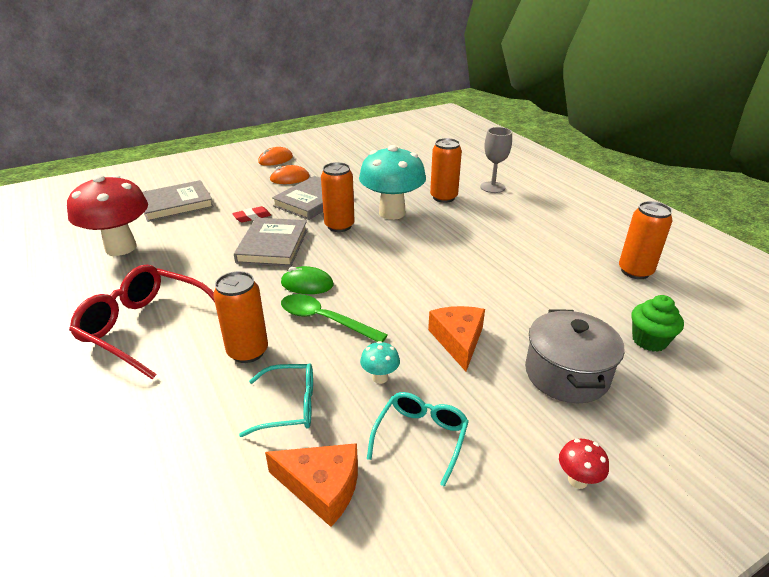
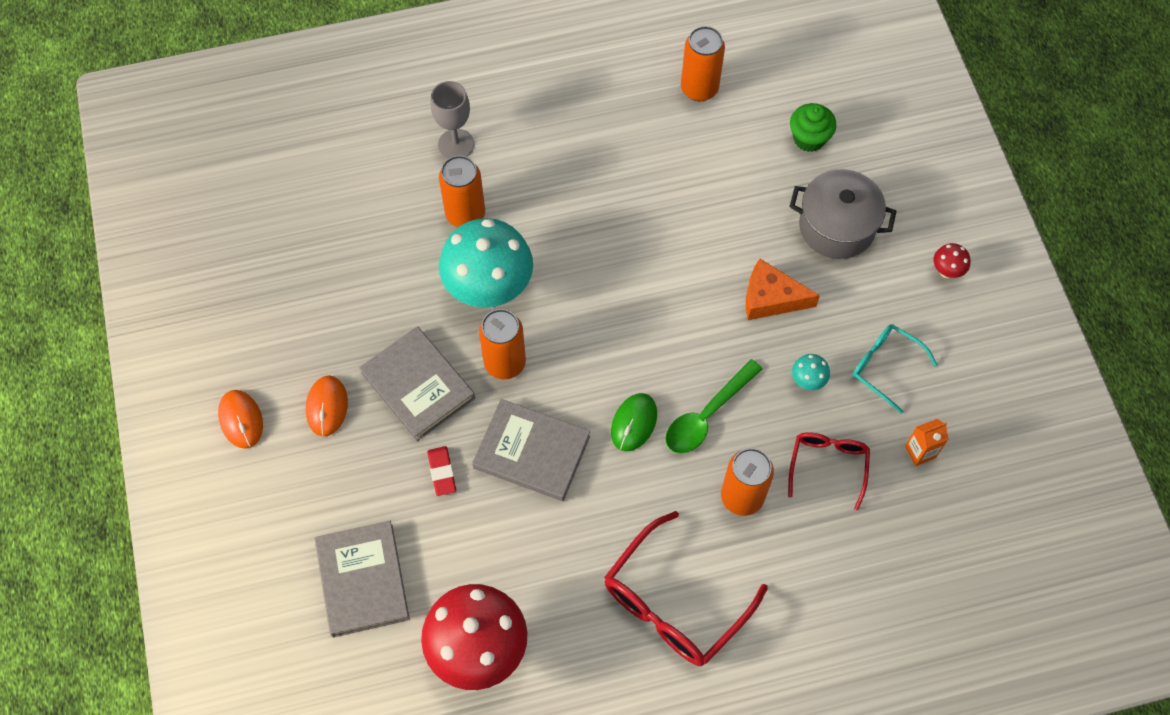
camera: 75 degrees left, 30 degrees up
turquoise glasses [239,363,313,437] -> red glasses [788,432,870,510]
orange cheese [265,443,358,527] -> orange carton [905,419,949,466]

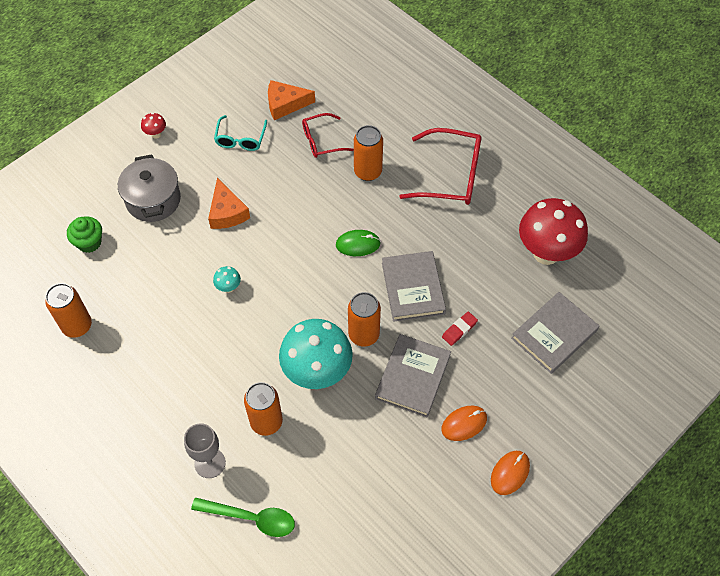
camera: 120 degrees left, 5 degrees down
green spoon [665,359,762,454] -> green spoon moved to [191,497,295,537]
turquoise mushroom [792,354,830,390] -> turquoise mushroom moved to [213,266,241,293]
orange carton [905,419,949,466] -> orange cheese [268,80,315,120]

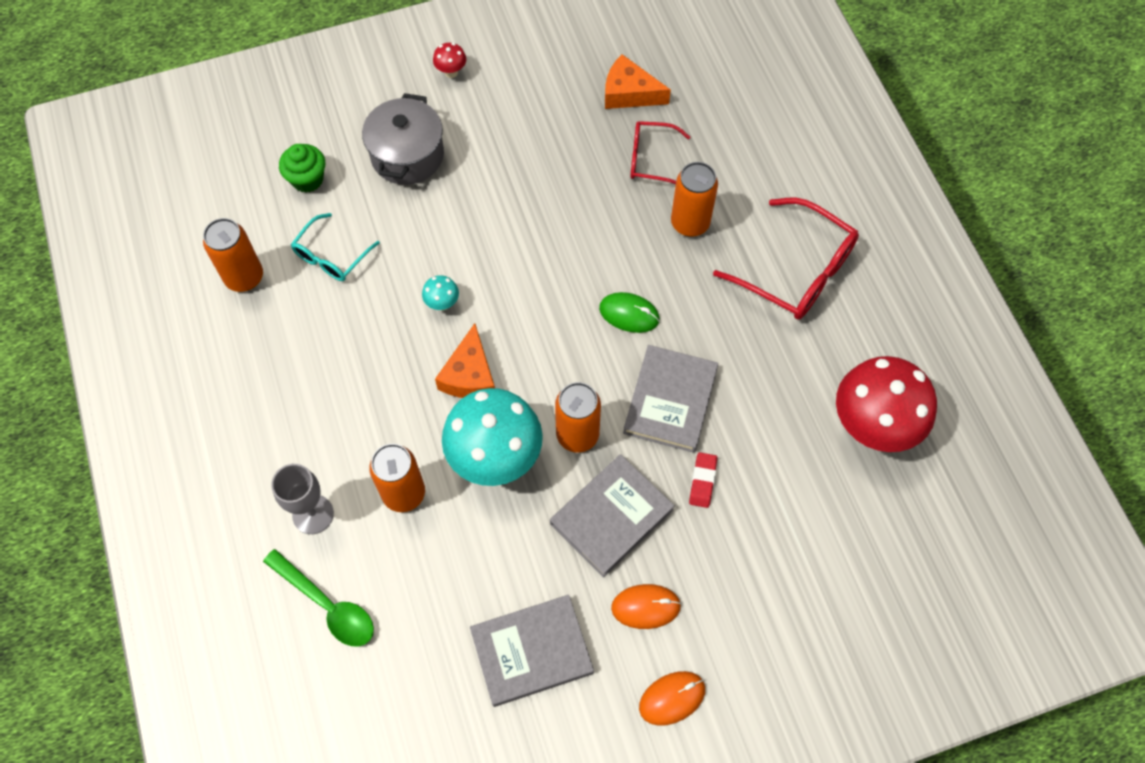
camera: 25 degrees right, 5 degrees up
orange cheese [208,178,250,229] -> orange cheese moved to [435,323,495,398]
turquoise glasses [214,115,267,151] -> turquoise glasses moved to [291,213,380,281]
red eraser [442,312,478,346] -> red eraser turned 60 degrees counterclockwise [689,452,718,508]
grey book [511,292,599,374] -> grey book moved to [470,595,594,707]

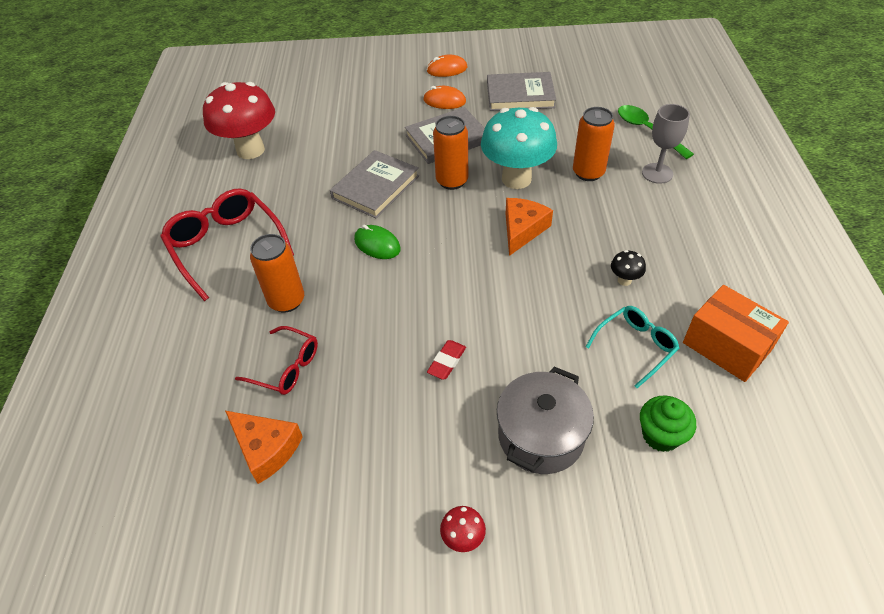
camera: 160 degrees left, 15 degrees down
orange can [203,218,263,292] -> orange box [683,285,789,382]
turquoise mushroom [422,275,459,311] -> none
red eraser [689,452,718,508] -> red eraser moved to [427,340,466,380]
none -> black mushroom [611,250,646,286]

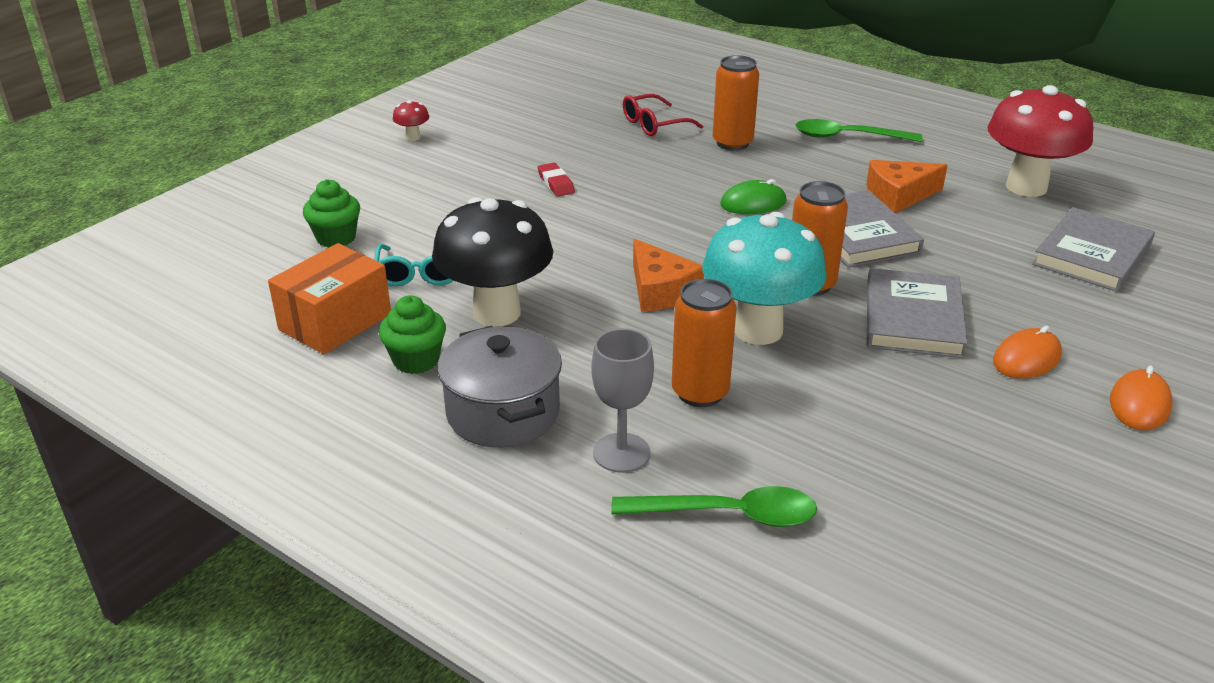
camera: 125 degrees right, 15 degrees down
red glasses [160,189,294,301] -> green spoon [795,119,923,142]
orange cheese [225,411,303,484] -> orange cheese moved to [866,160,948,213]
grey book [487,72,556,111] -> grey book moved to [1032,207,1155,292]
grey pot [497,367,594,474] -> grey pot moved to [438,326,562,448]
black mushroom [611,250,646,286] -> black mushroom [432,197,553,327], size x2.50
orange box [683,285,789,382] -> orange box turned 45 degrees counterclockwise [268,243,391,354]
none -> green cupcake [379,295,446,374]

